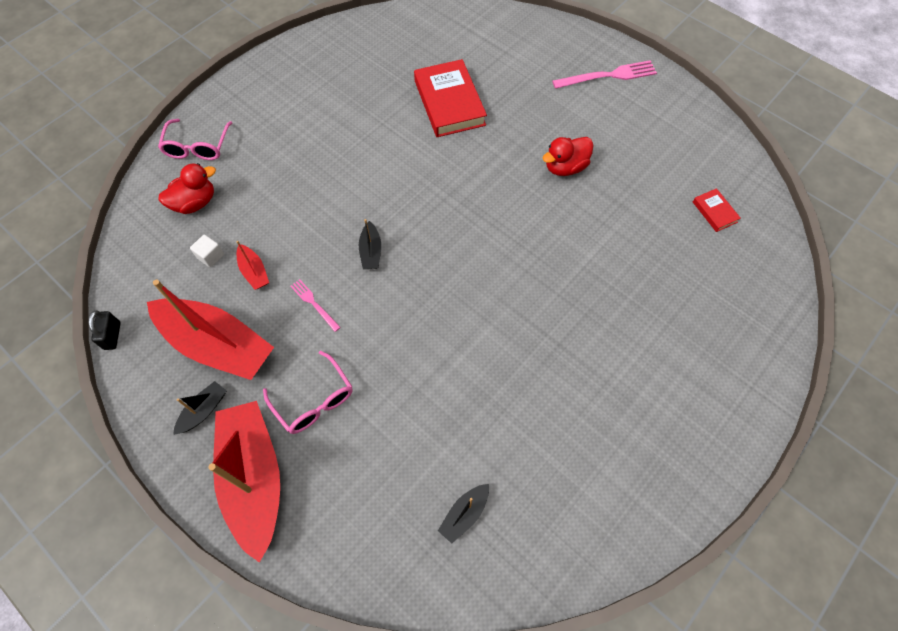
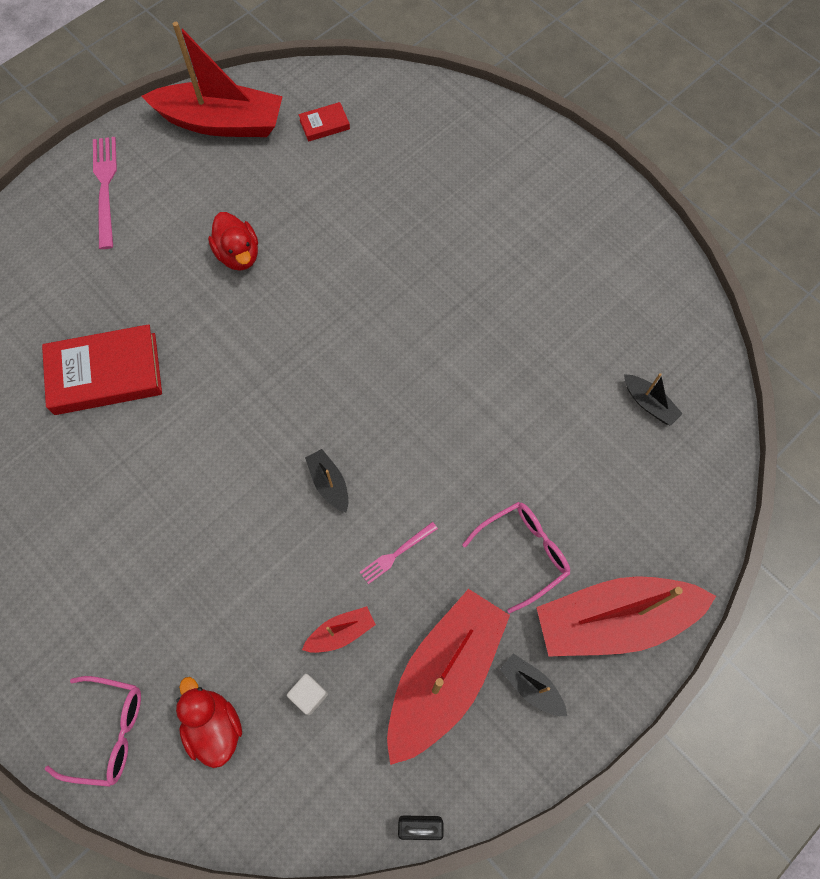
camera: 85 degrees left, 5 degrees up
black boat [359,219,381,269] -> black boat turned 120 degrees counterclockwise [305,449,348,512]
none -> red boat [142,22,283,137]

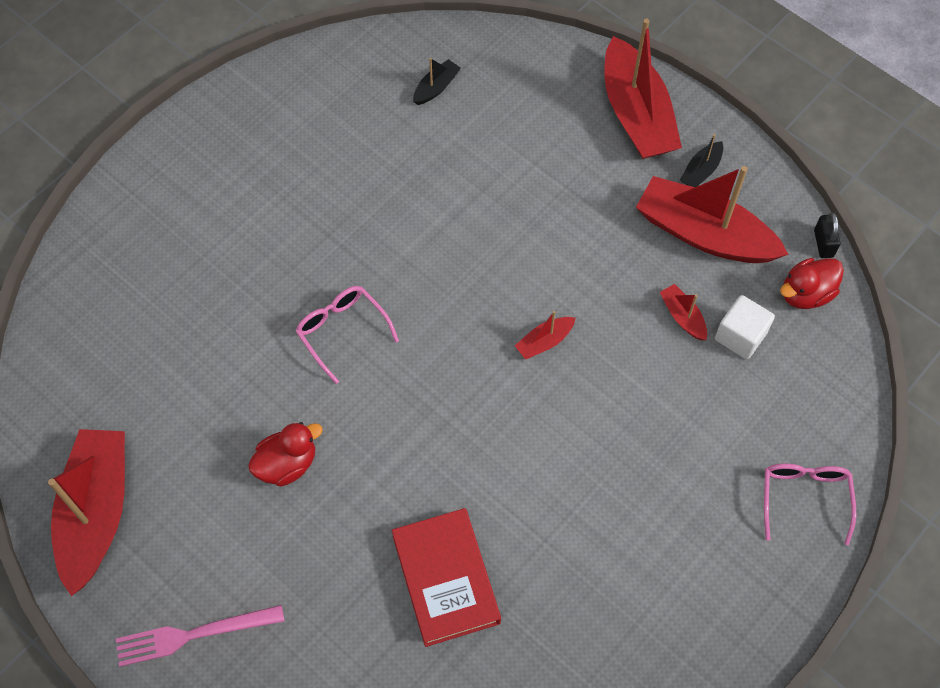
camera: 95 degrees left, 5 degrees down
red duck [176,677,242,768] -> red duck moved to [780,258,844,309]
white cube [287,674,328,715] -> white cube [715,295,775,359], size x1.61
red book [299,102,350,142] -> none
black boat [305,449,348,512] -> red boat [515,311,575,360]
pink fork [360,522,438,584] -> none
pink glasses [462,502,570,613] -> pink glasses moved to [295,286,399,384]

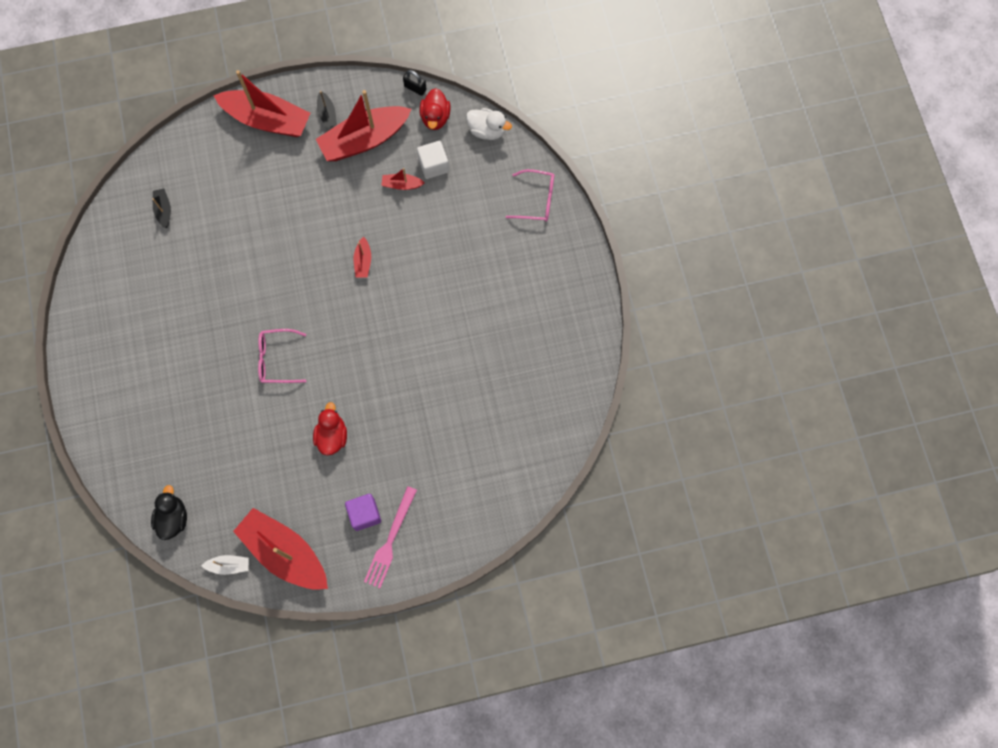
camera: 55 degrees left, 10 degrees up
red book [392,508,501,647] -> none
pink glasses [764,464,856,545] -> pink glasses turned 150 degrees clockwise [506,169,554,221]
none -> black duck [151,485,187,540]
none -> white boat [201,555,249,575]
none -> purple cube [345,494,381,531]
none -> white duck [466,108,512,140]

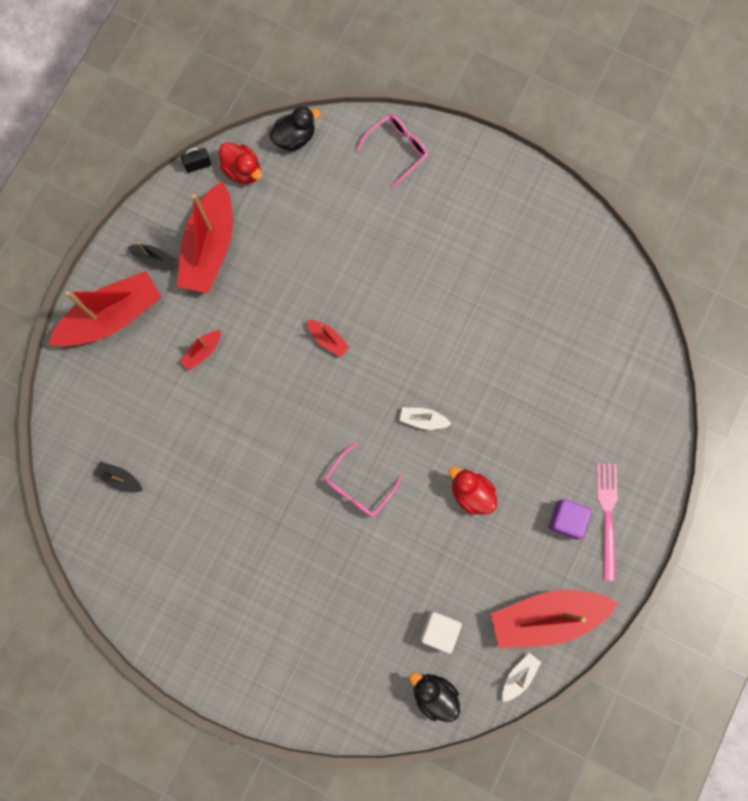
camera: 50 degrees left, 5 degrees up
pink fork [364,486,417,588] -> pink fork turned 150 degrees counterclockwise [597,464,617,581]
red boat [381,168,424,190] -> red boat moved to [180,330,221,370]
white cube [417,141,449,179] -> white cube moved to [420,611,462,654]
white duck [466,108,512,140] -> black duck [269,106,321,151]
none -> white boat [399,407,451,430]

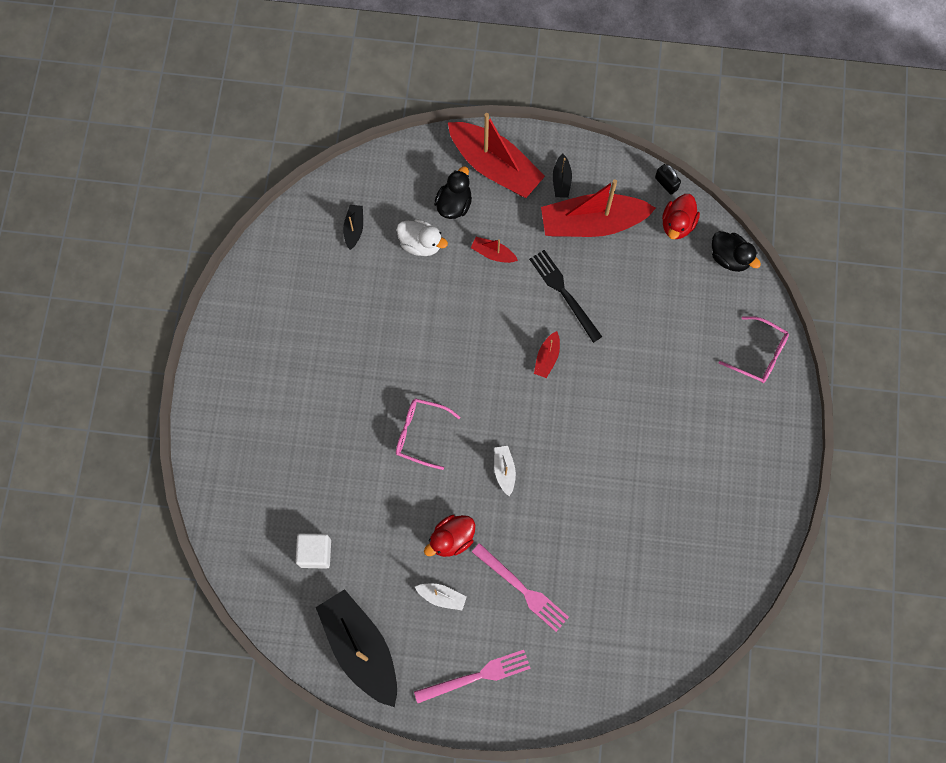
camera: 70 degrees right, 5 degrees down
black duck [409,673,460,722] -> black duck moved to [434,166,472,219]
red duck [449,466,497,515] -> red duck turned 150 degrees counterclockwise [424,515,475,557]
red boat [491,590,618,648] -> black boat [316,589,397,707]
white boat [502,653,541,702] -> white boat moved to [415,584,467,610]
purple cube [548,499,592,539] -> none
none -> white duck [397,219,448,256]
none -> pink fork [472,543,569,632]
none -> black fork [529,250,602,343]

